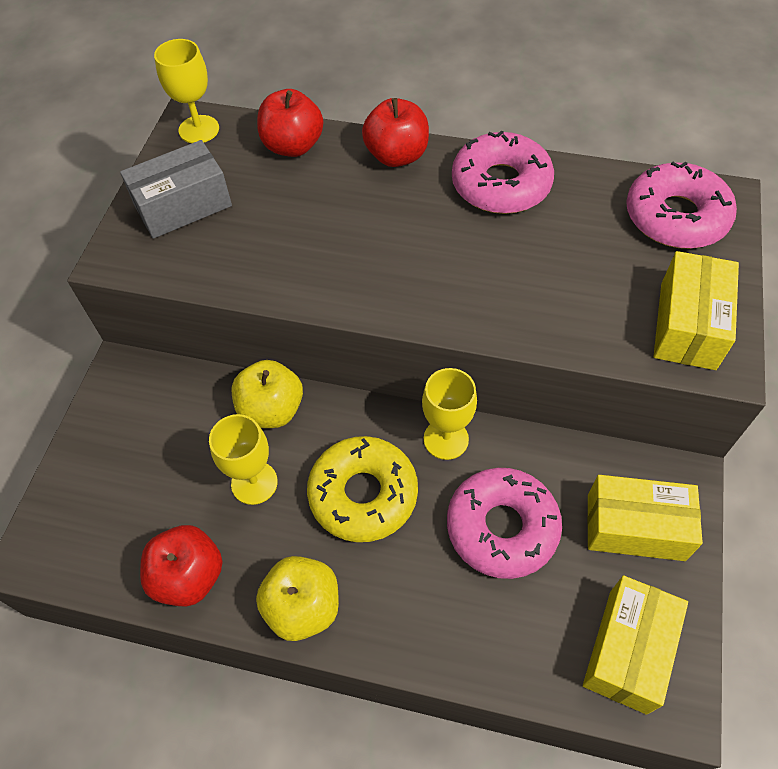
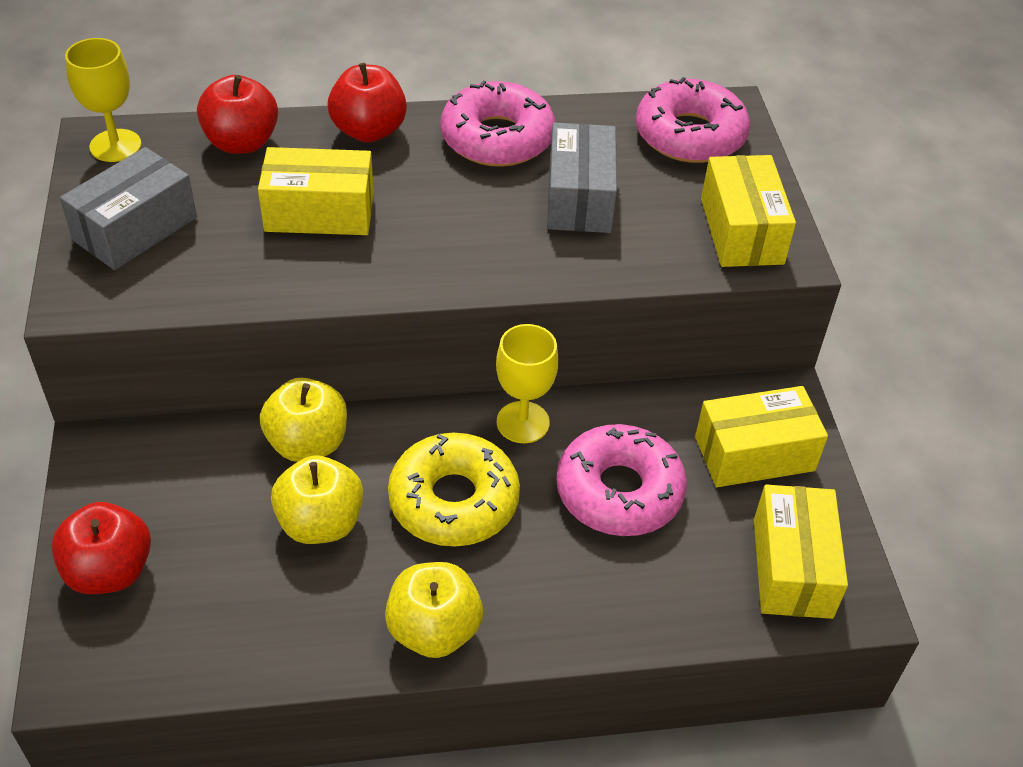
camera: 25 degrees left, 10 degrees down
red apple [140,525,223,606] -> red apple moved to [51,502,151,594]
yellow goblet [209,414,278,505] -> yellow apple [271,455,363,544]
none -> yellow box [258,147,374,235]
none -> grey box [547,123,617,233]

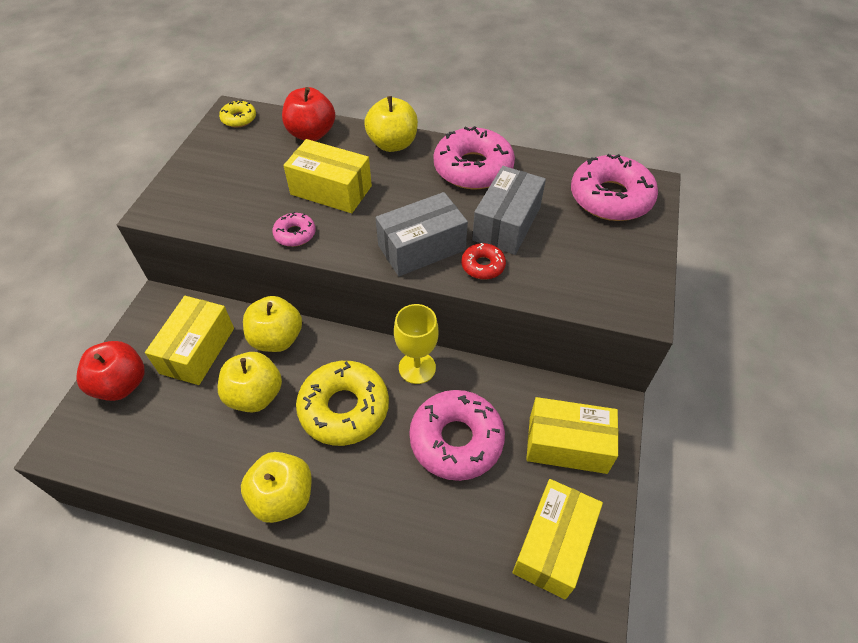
camera: 25 degrees right, 5 degrees up
grey box [60,147,197,270] -> grey box moved to [375,192,468,276]
yellow goblet [65,38,141,162] -> yellow donut [219,100,256,128]
red apple [327,63,407,143] -> yellow apple [364,96,418,152]
yellow box [701,155,796,267] -> yellow box moved to [145,296,234,385]
none -> pink donut [272,212,316,247]
none -> red donut [462,243,506,280]

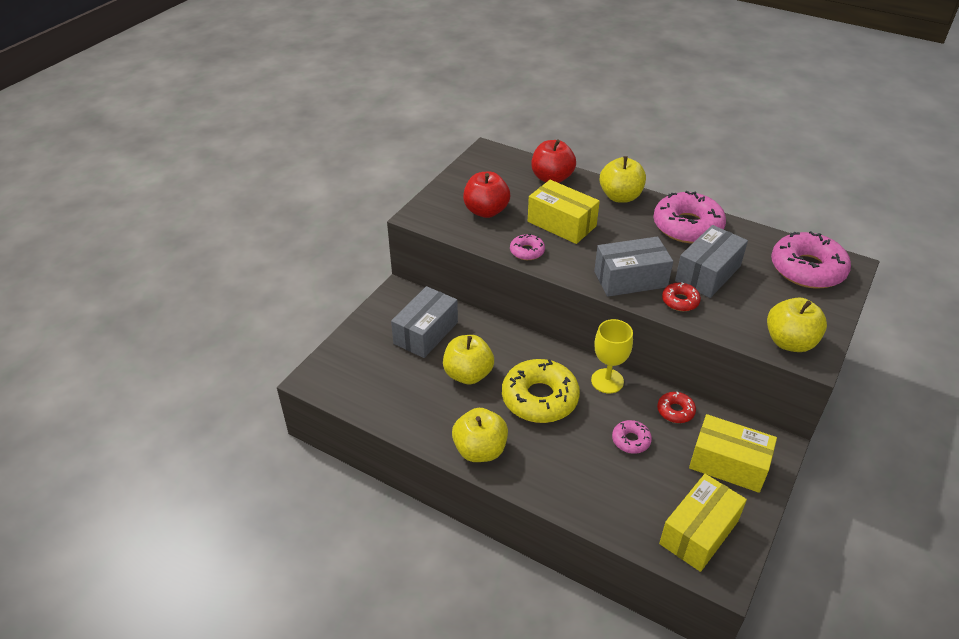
camera: 15 degrees right, 10 degrees down
red apple [76,341,145,401] -> red apple moved to [463,171,510,218]
yellow box [145,296,234,385] -> grey box [391,286,458,358]
yellow donut [219,100,256,128] -> none
yellow apple [243,296,302,352] -> yellow apple moved to [767,298,827,352]
pink donut [409,390,505,481] -> pink donut [612,420,652,454], size x0.48
none -> red donut [657,392,696,423]

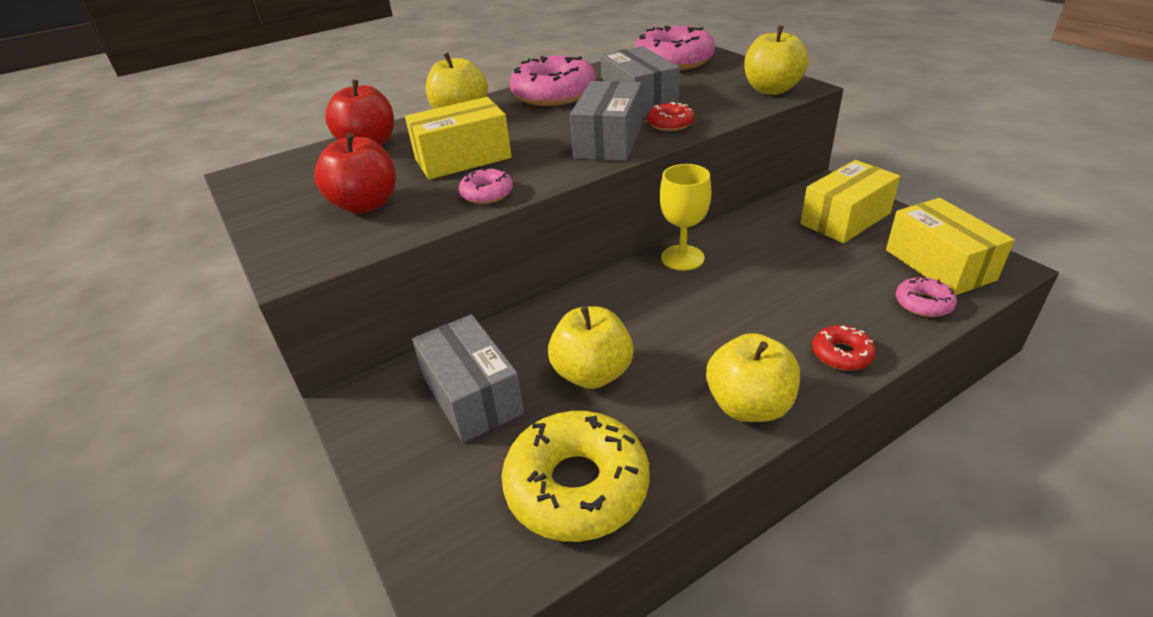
camera: 60 degrees left, 5 degrees down
yellow donut [502,359,580,423] -> yellow donut moved to [501,411,649,542]
pink donut [612,420,652,454] -> pink donut moved to [896,276,957,317]
red donut [657,392,696,423] -> red donut moved to [812,325,876,371]

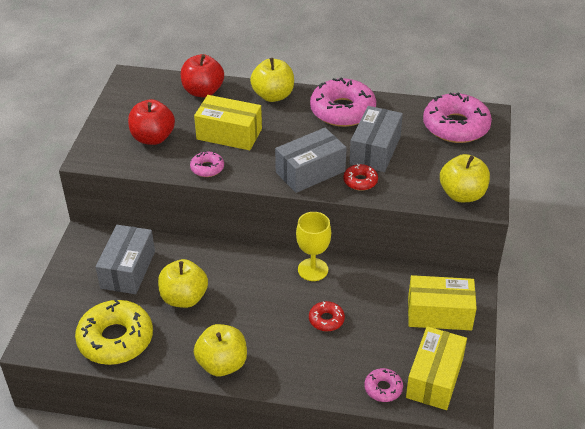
camera: 40 degrees right, 5 degrees up
red donut [812,325,876,371] -> red donut moved to [309,301,345,331]

